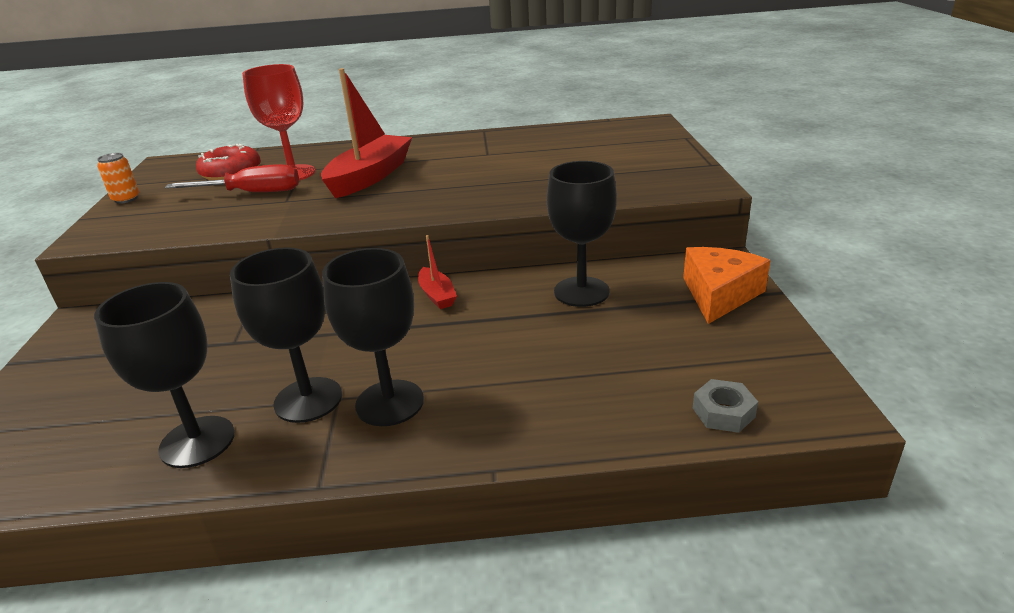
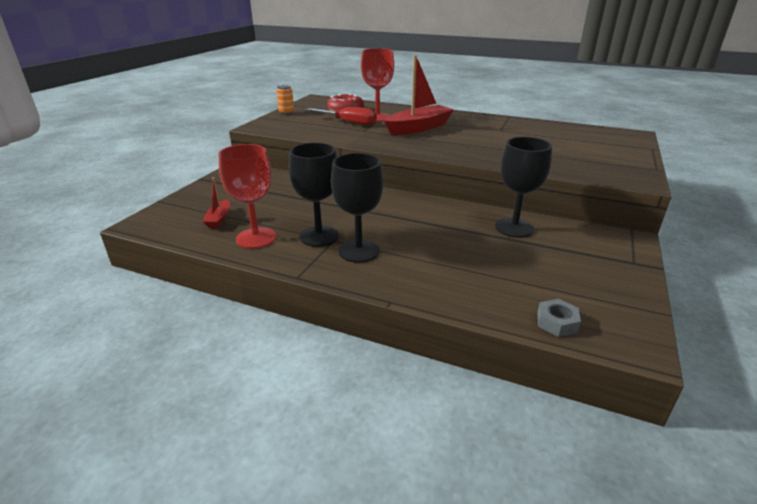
camera: 25 degrees right, 0 degrees up
black goblet [94,282,235,468] -> red goblet [219,144,276,249]
red boat [418,235,457,309] -> red boat moved to [202,177,230,228]
orange cheese [683,247,771,324] -> none

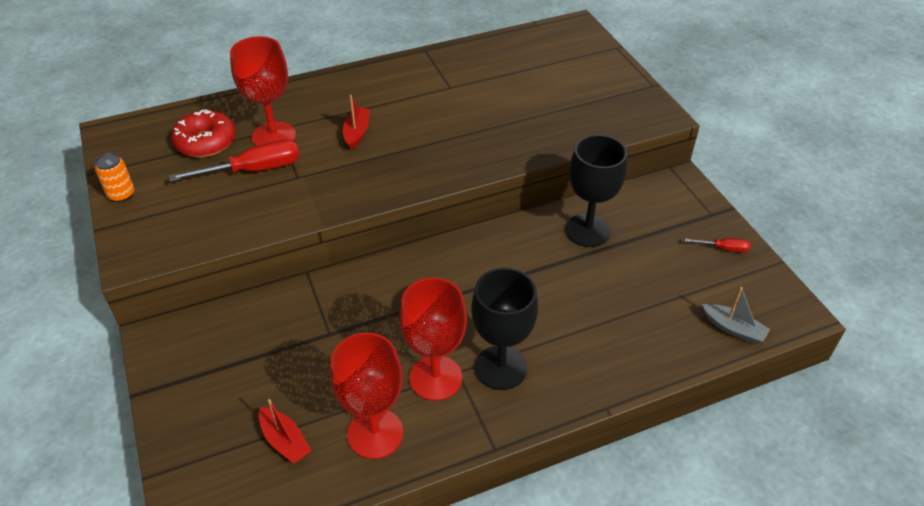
camera: 45 degrees left, 15 degrees up
black goblet [289,143,339,247] -> red goblet [399,277,467,401]
red boat [385,55,454,135] -> red boat [343,95,370,150], size x0.49
grey nut [537,299,581,337] -> grey boat [702,287,770,344]
none -> red screwdriver [685,238,750,252]

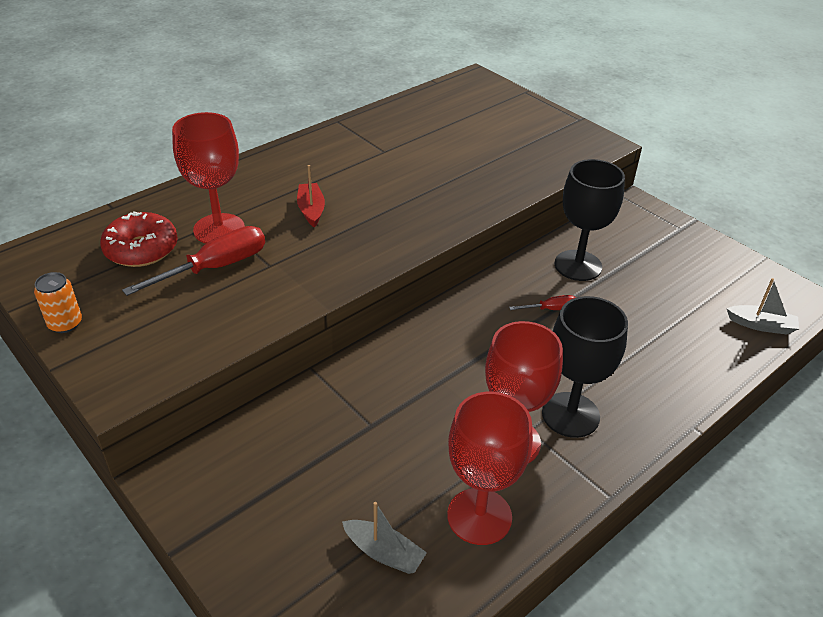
camera: 20 degrees left, 5 degrees down
red boat [259,399,312,464] -> grey boat [342,502,427,574]
red screwdriver [685,238,750,252] -> red screwdriver moved to [509,295,576,310]

